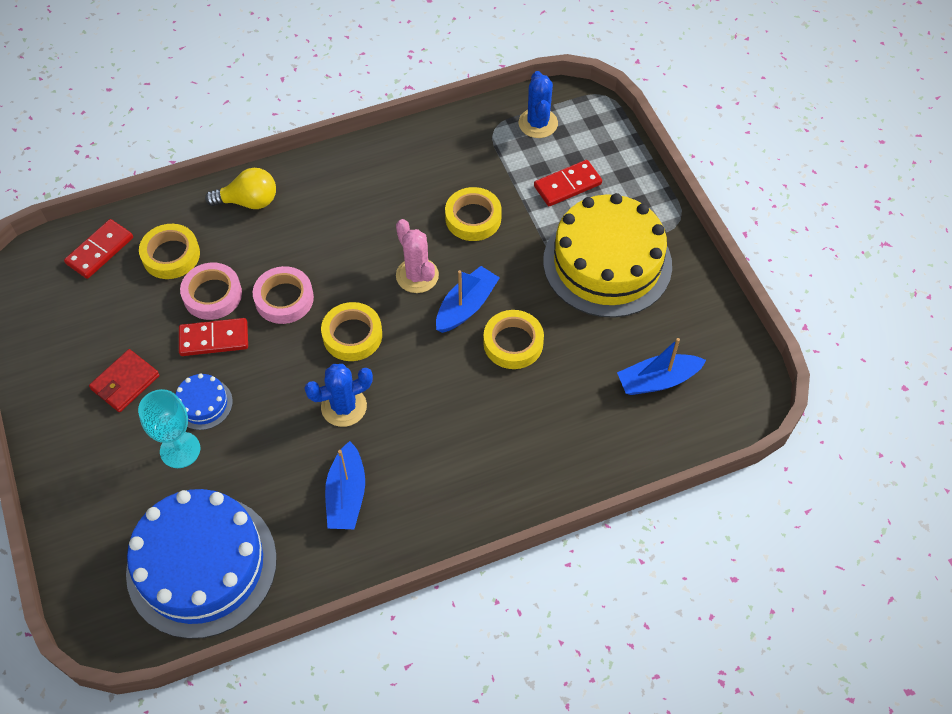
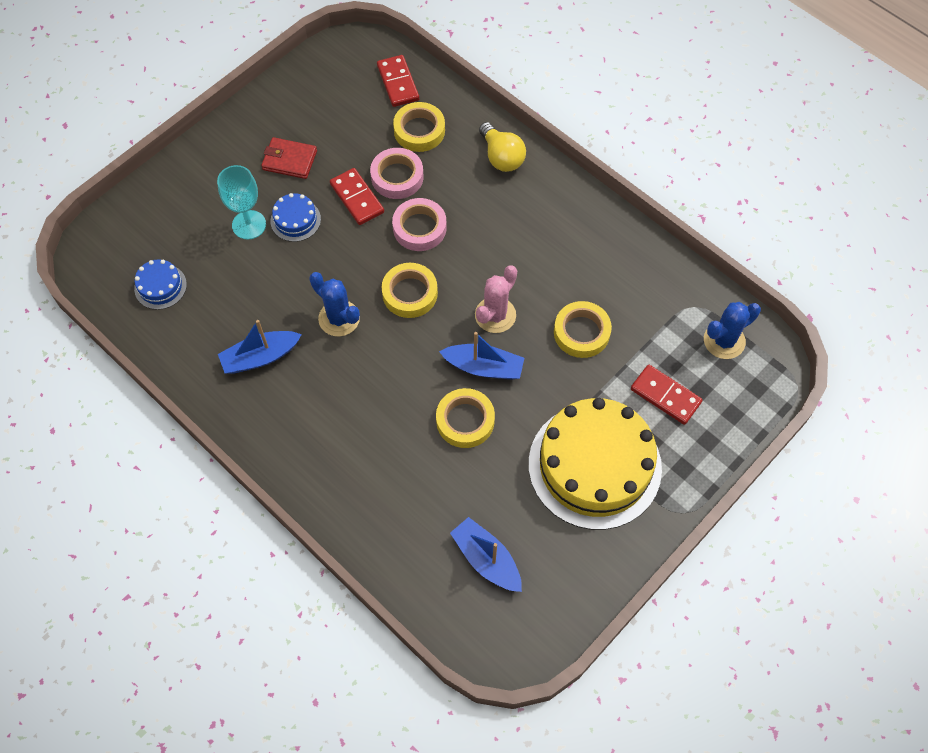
camera: 65 degrees right, 5 degrees up
red domino [64,219,133,279] -> red domino turned 60 degrees clockwise [377,55,419,107]
blue cake [126,489,277,639] -> blue cake [134,259,187,310], size x0.42

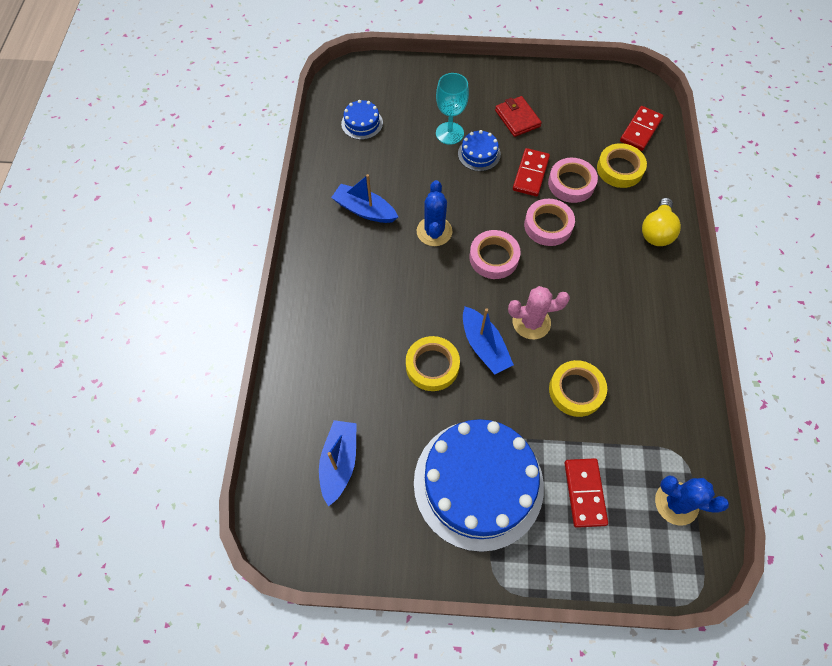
camera: 50 degrees right, 0 degrees up
yellow tape [382,263,438,318] -> pink tape [469,230,521,279]
yellow cake [529,398,662,530] -> blue cake [414,419,544,552]

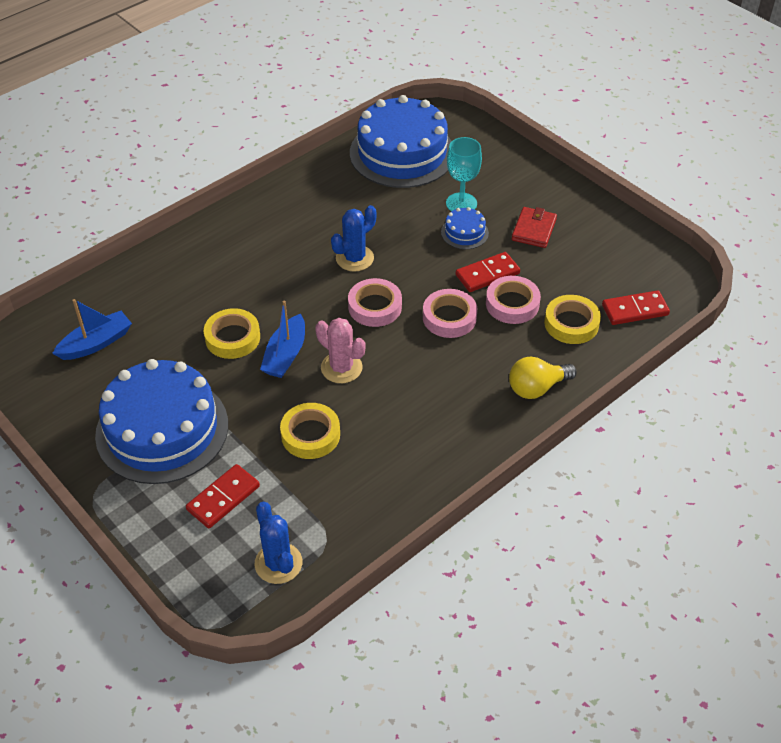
camera: 45 degrees right, 15 degrees down
blue boat [331,174,398,223] -> none
blue cake [341,100,383,140] -> blue cake [350,95,452,188], size x2.37

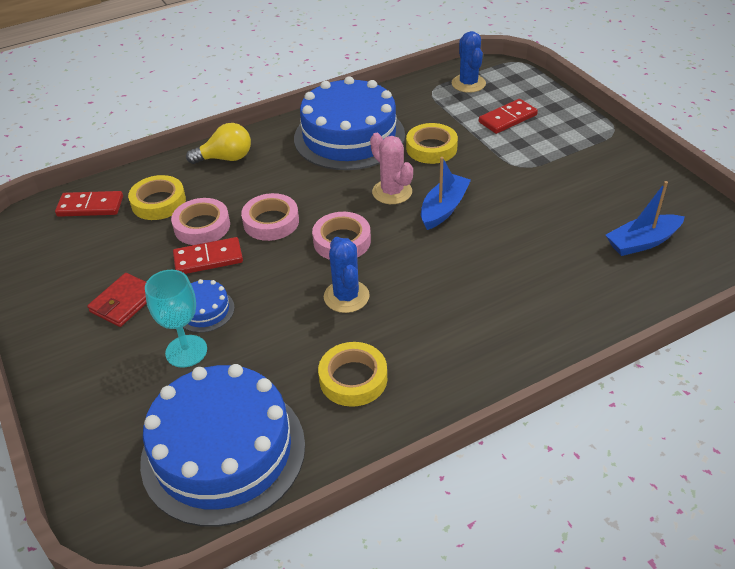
camera: 165 degrees left, 5 degrees down
blue cake [95,359,228,484] -> blue cake moved to [294,76,405,170]
yellow tape [204,308,260,359] -> yellow tape moved to [318,342,387,407]
blue cactus [331,205,377,272] -> blue cactus turned 75 degrees counterclockwise [324,237,370,313]

